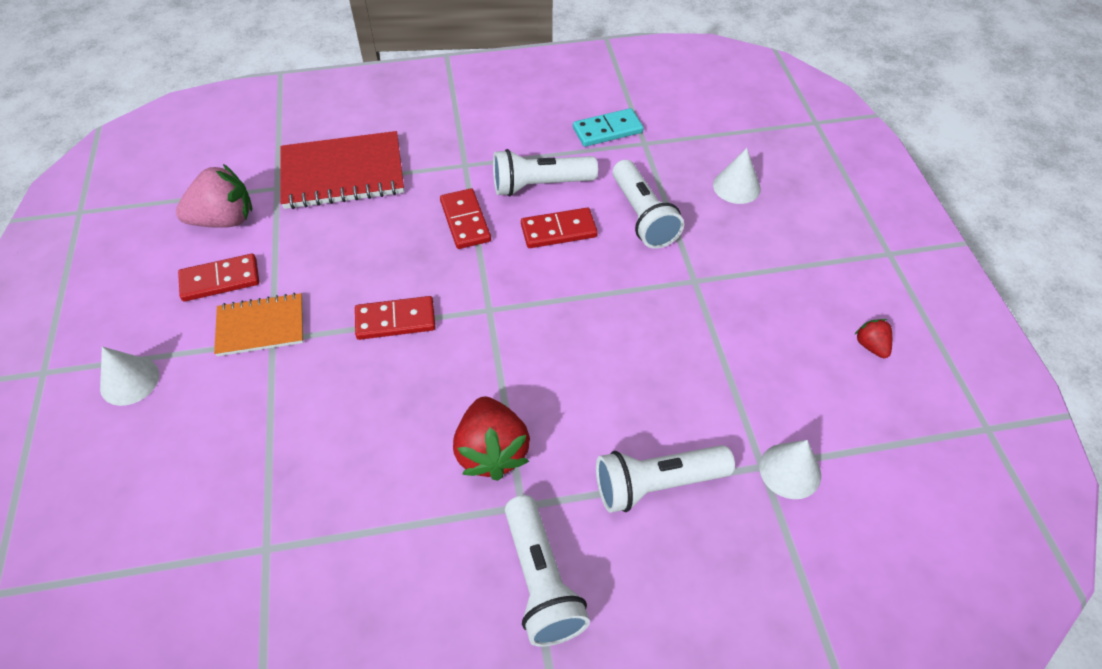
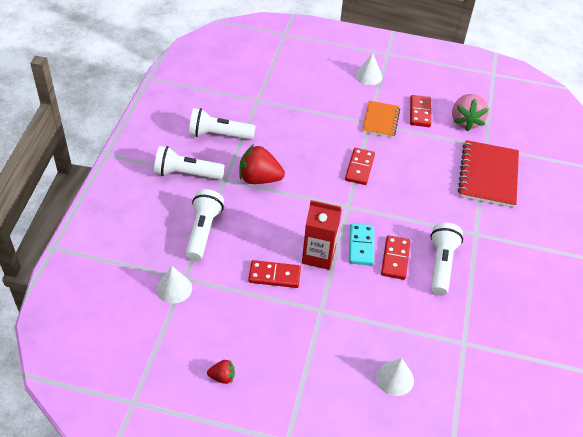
camera: 110 degrees right, 5 degrees down
red domino [440,188,491,249] -> red domino moved to [248,260,301,288]
turquoise domino [573,108,644,147] -> turquoise domino moved to [349,223,374,266]
white flashlight [612,160,684,249] -> white flashlight moved to [189,108,256,140]
none -> red carton [302,200,342,270]

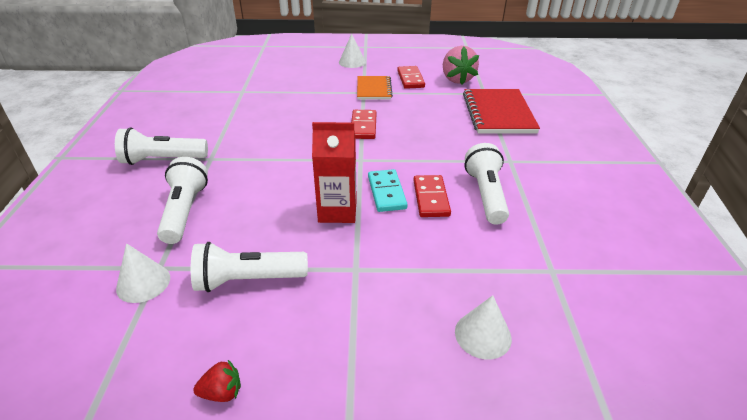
camera: 10 degrees left, 10 degrees down
white flashlight [189,108,256,140] -> white flashlight moved to [191,242,308,292]
red strawberry [239,144,285,184] -> none
red domino [248,260,301,288] -> none

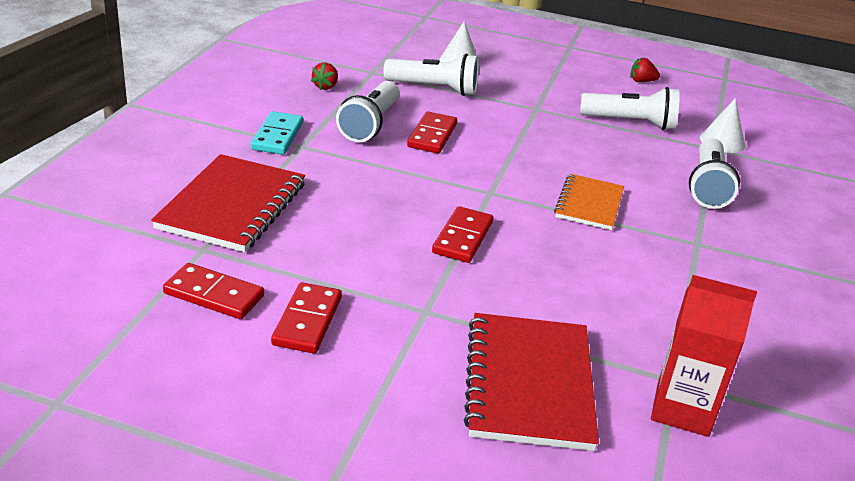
camera: 165 degrees left, 5 degrees down
white flashlight [115,127,208,165] -> white flashlight moved to [383,53,479,96]
red carton [312,122,357,223] -> red carton moved to [651,275,757,437]
white cone [339,33,366,68] -> none
orange notebook [357,76,393,100] -> orange notebook moved to [554,174,624,230]
turquoise domino [368,169,408,212] -> turquoise domino moved to [251,111,303,155]
pink strawberry [443,46,479,85] -> red domino [163,263,264,319]
none -> red strawberry [311,62,338,90]
none -> red notebook [464,313,599,451]

